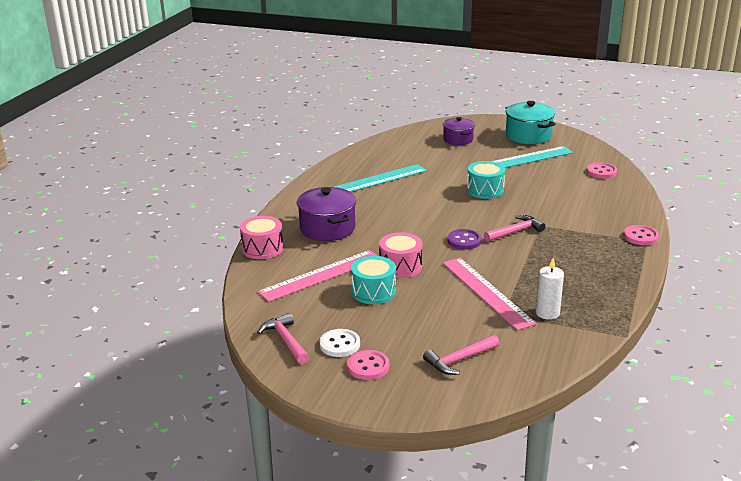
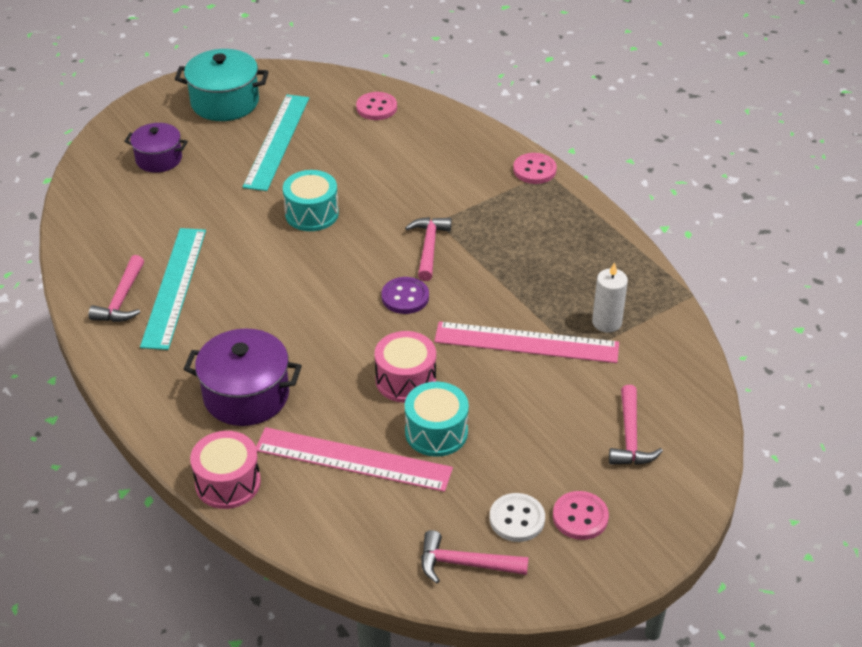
camera: 55 degrees left, 15 degrees up
pink ruler [258,250,378,302] -> pink ruler turned 75 degrees counterclockwise [256,427,453,492]
none -> pink hammer [89,255,144,322]

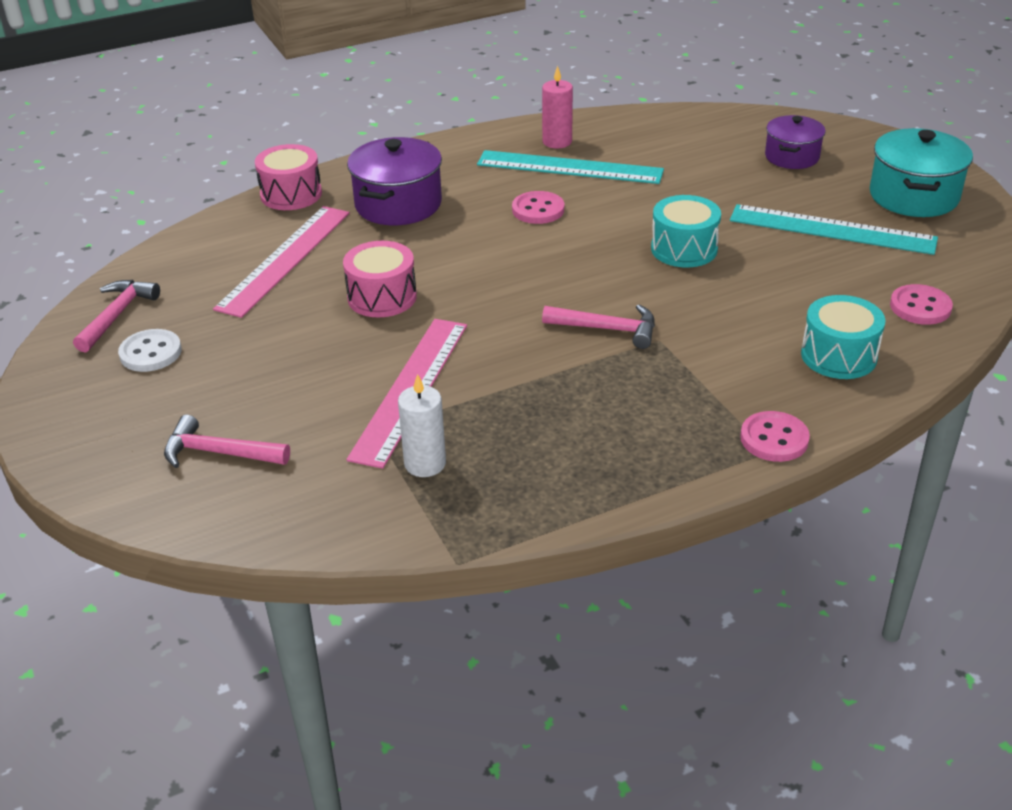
camera: 100 degrees right, 5 degrees down
pink hammer [89,255,144,322] -> pink candle [542,66,573,149]
purple button [382,277,429,314] -> none
turquoise drum [405,382,469,457] -> turquoise drum moved to [801,295,885,379]
pink button [553,491,609,540] -> pink button moved to [512,191,564,224]

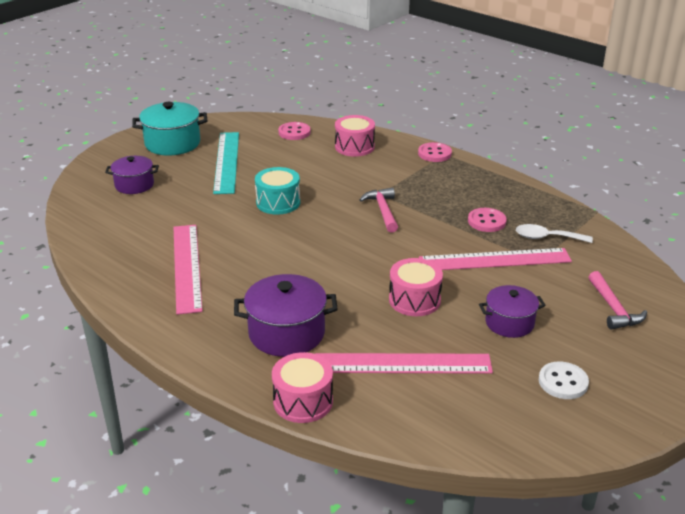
camera: 115 degrees left, 5 degrees down
pink hammer [73,280,160,353] -> none
white candle [398,374,446,477] -> white spoon [516,224,593,243]
turquoise ruler [477,150,664,184] -> pink ruler [174,225,203,315]
pink button [512,191,564,224] -> pink button moved to [468,208,507,232]
pink candle [542,66,573,149] -> none
turquoise drum [801,295,885,379] -> pink drum [335,115,375,157]
none -> purple pot [479,285,546,338]

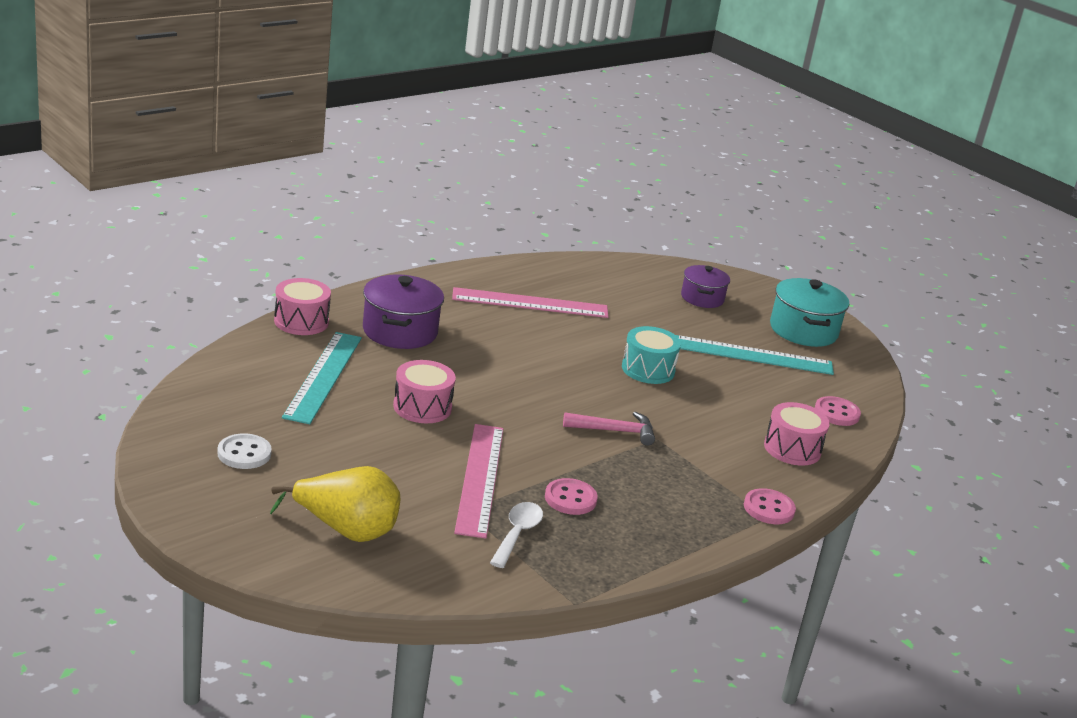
camera: 95 degrees right, 5 degrees down
pink ruler [316,353,493,374] -> turquoise ruler [282,332,362,424]
purple pot [479,285,546,338] -> none
pink hammer [589,271,647,330] -> yellow pear [270,466,400,542]

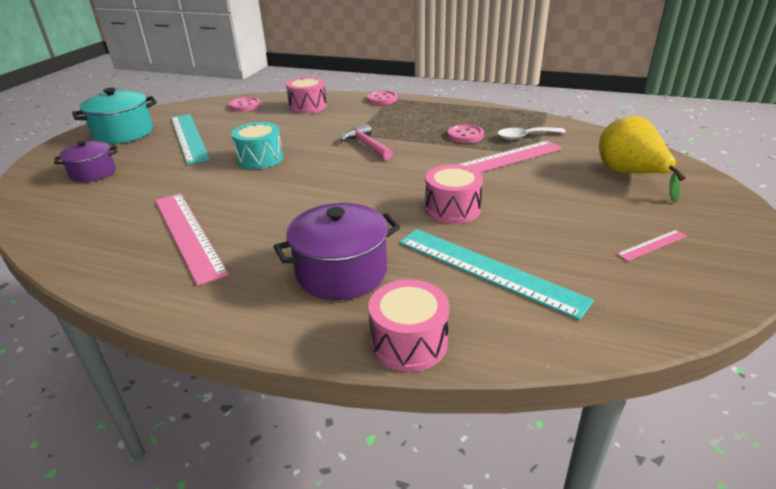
camera: 115 degrees left, 5 degrees up
white button [217,433,272,469] -> pink ruler [617,230,687,261]
turquoise ruler [282,332,362,424] -> turquoise ruler turned 60 degrees clockwise [399,229,594,320]

